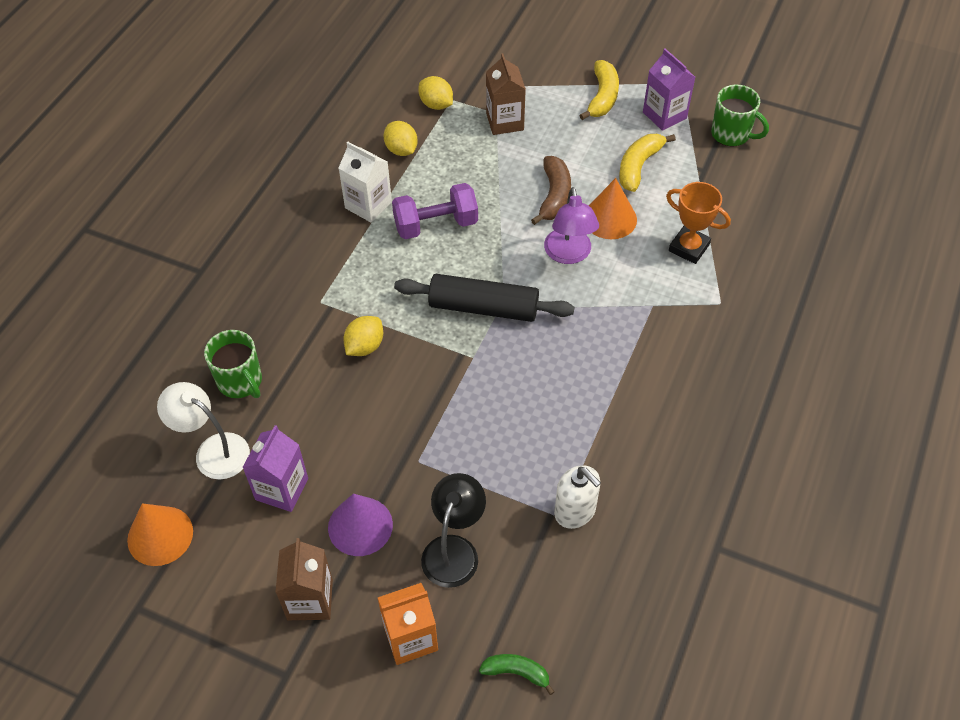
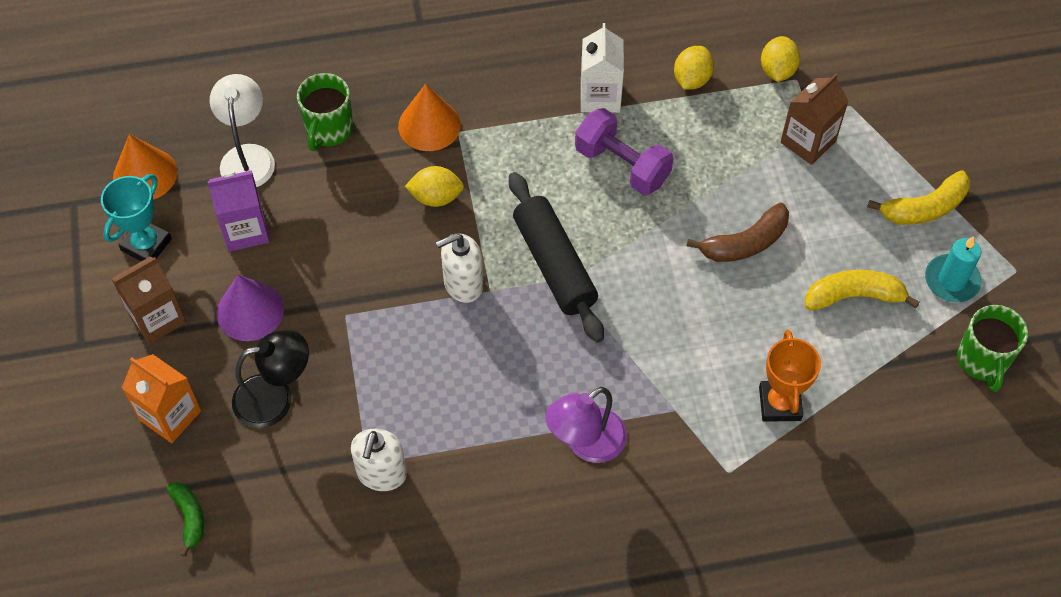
camera: 55 degrees right, 5 degrees up
purple lamp [544,187,599,264] -> purple lamp moved to [545,387,627,463]
orange cone [589,178,637,239] -> orange cone moved to [398,84,461,151]
purple carton [643,49,695,131] -> turquoise candle [925,236,982,302]
none -> turquoise trophy [101,174,172,261]
none -> white soap dispenser [436,233,483,303]

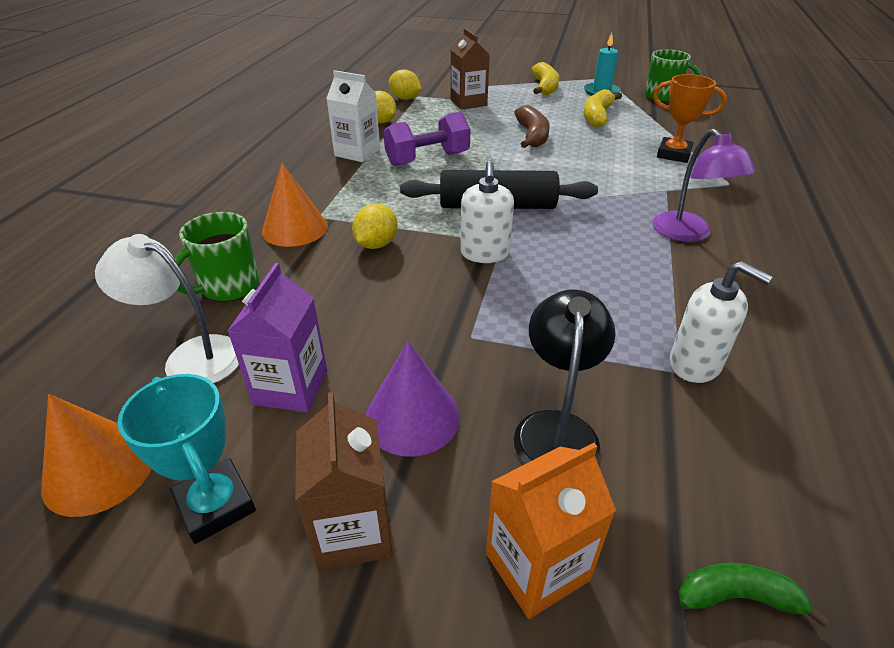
camera: 65 degrees left, 20 degrees down
green mug [297,73,353,151] -> green mug turned 90 degrees clockwise [174,212,259,302]

